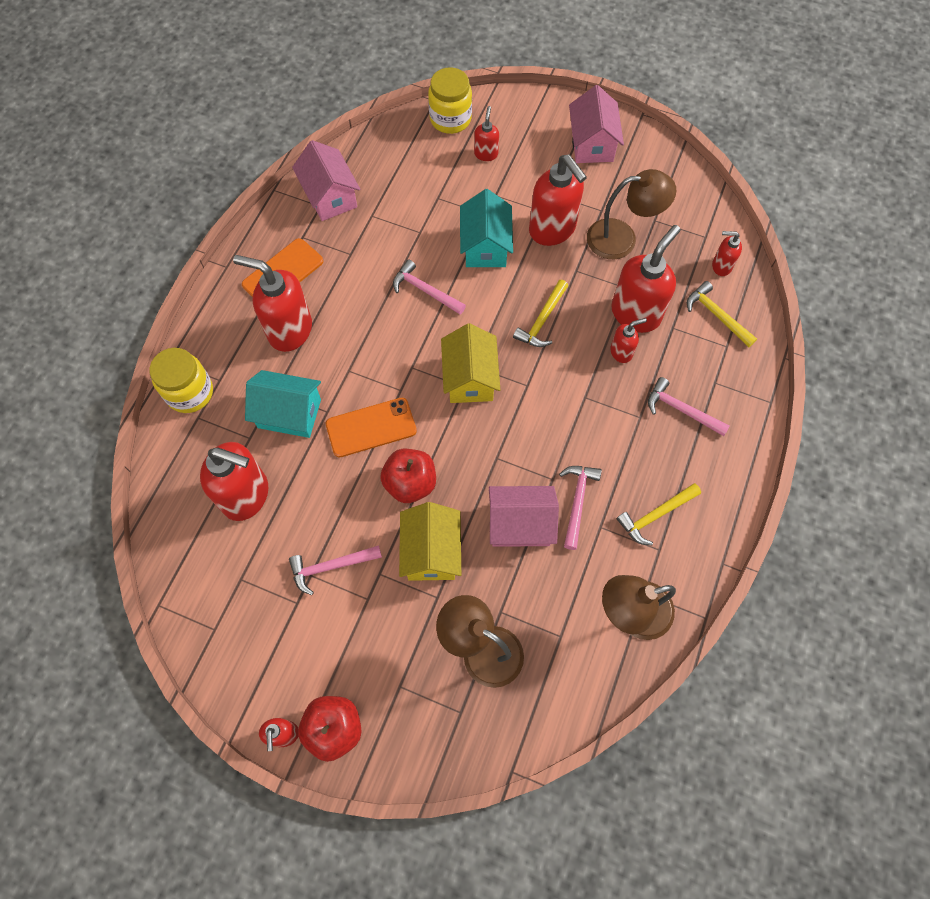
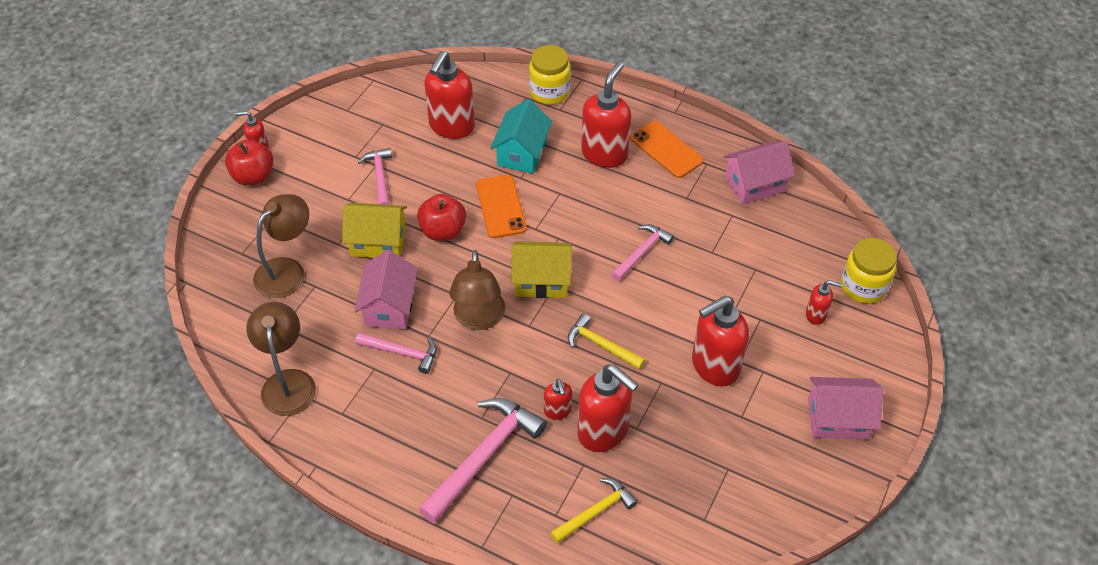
camera: 95 degrees right, 15 degrees down
turquoise house [460,189,513,267] -> none
brown lamp [587,169,676,259] -> brown lamp moved to [449,250,505,330]
yellow hammer [616,483,701,545] -> none
pink hammer [648,377,730,436] -> pink hammer [419,398,547,524], size x1.72
red soap dispenser [712,231,742,276] -> none

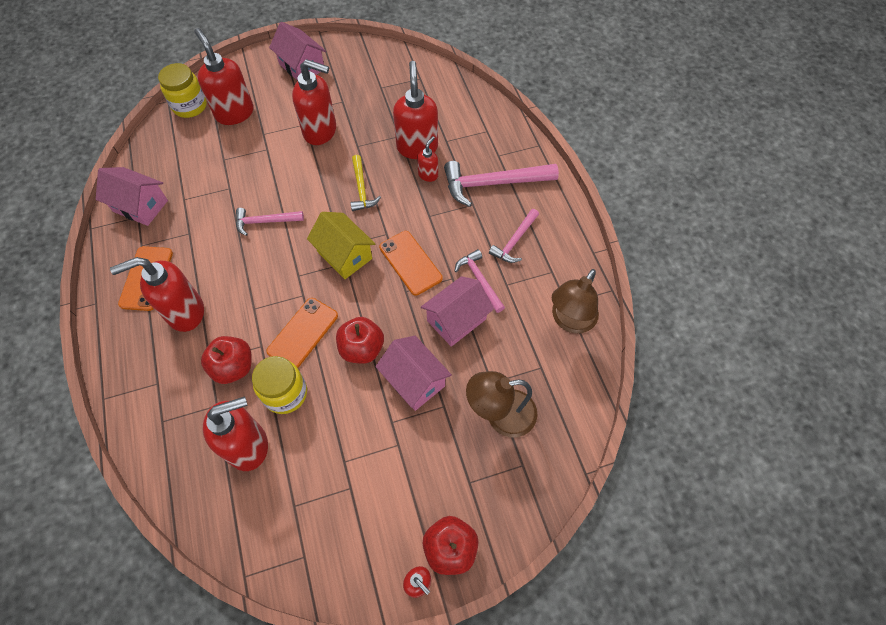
camera: 135 degrees left, 10 degrees up
yellow house [342,203,407,258] -> pink house [375,336,452,411]
pink hammer [358,148,392,205] -> pink hammer moved to [489,209,539,263]
brown lamp [449,250,505,330] -> orange phone [379,231,443,296]
turquoise house [490,99,552,174] -> red apple [201,336,252,384]
yellow jar [529,45,571,105] -> yellow jar moved to [252,356,307,414]
yellow hammer [550,478,638,543] -> none
red soap dispenser [806,280,843,325] -> red soap dispenser [194,28,253,125], size x2.02

